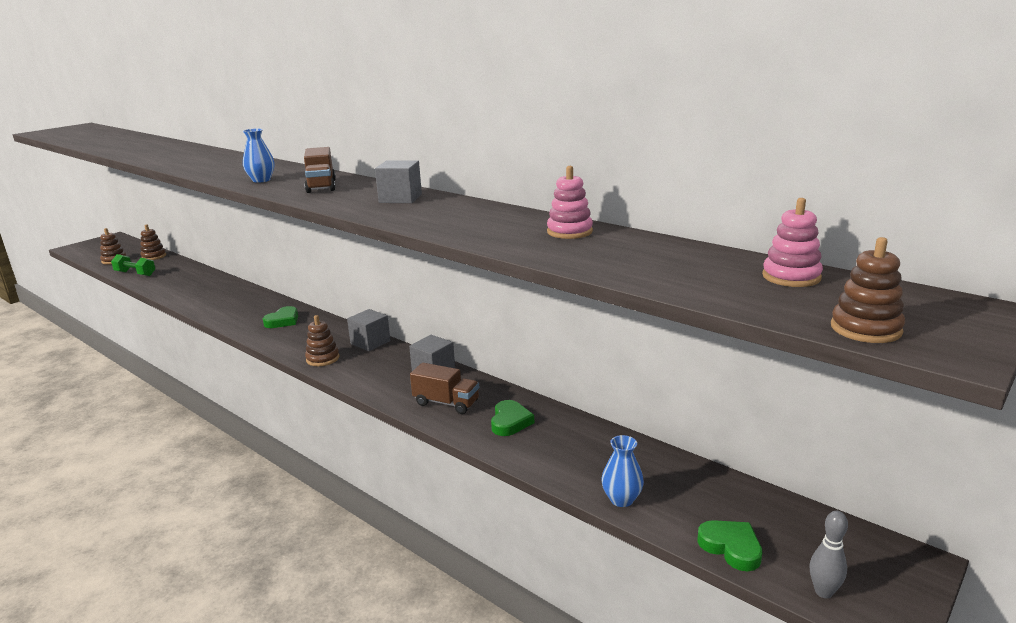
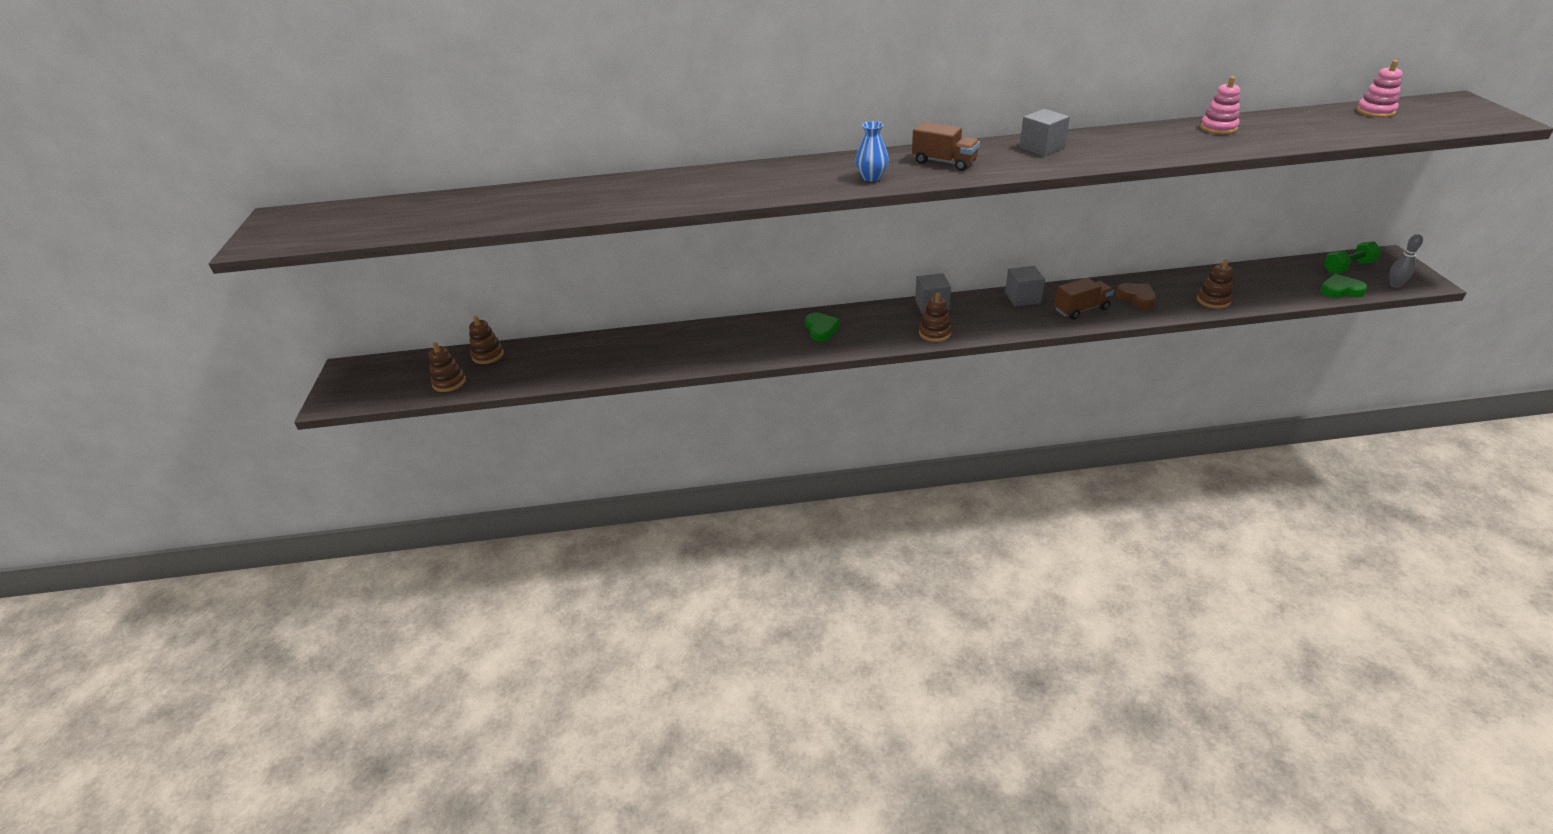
camera: 45 degrees left, 15 degrees up
green dumbbell [111,254,155,276] -> green dumbbell moved to [1324,241,1382,274]
green heart [491,400,534,436] -> brown heart [1116,283,1157,308]
blue vase [601,435,644,507] -> none
brown stacking toy [831,237,905,343] -> brown stacking toy moved to [1197,259,1233,309]

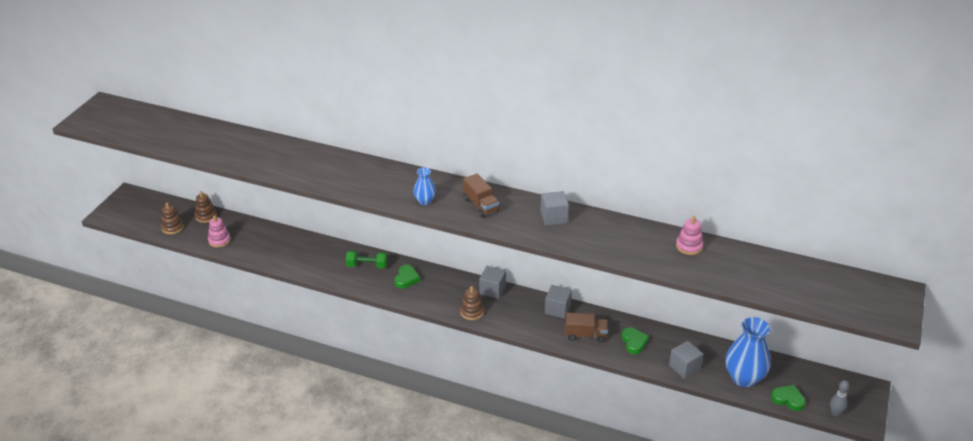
camera: 25 degrees right, 0 degrees up
brown heart [1116,283,1157,308] -> green heart [622,327,649,354]
brown stacking toy [1197,259,1233,309] -> grey cube [669,341,704,379]
green dumbbell [1324,241,1382,274] -> green dumbbell moved to [346,250,387,269]
pink stacking toy [1356,60,1403,118] -> pink stacking toy moved to [208,215,231,248]
none -> blue vase [725,317,771,387]

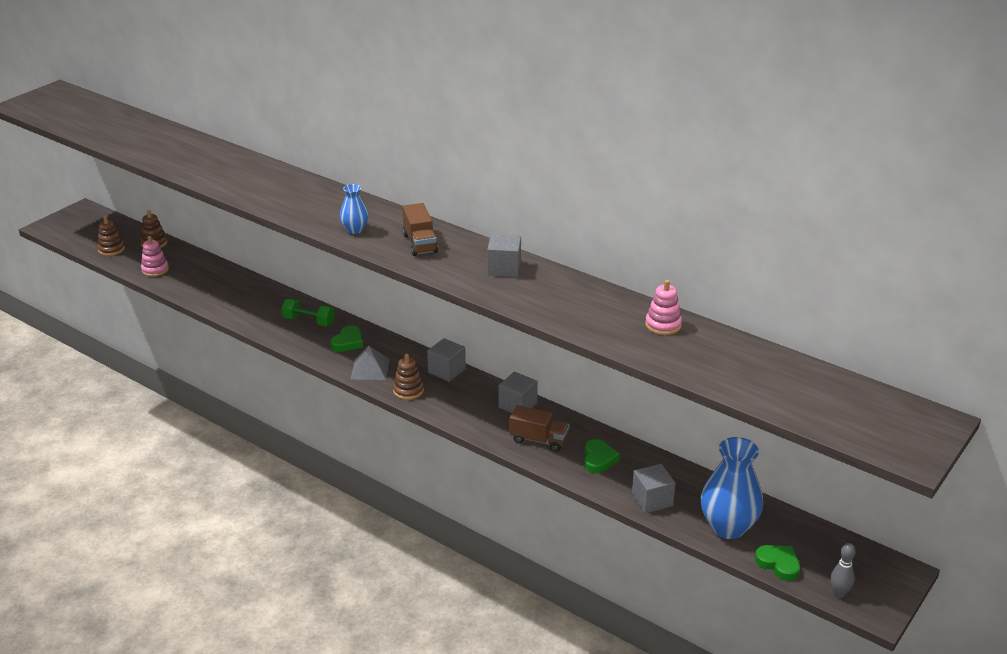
camera: 15 degrees right, 5 degrees down
none -> grey pyramid [351,345,390,380]

